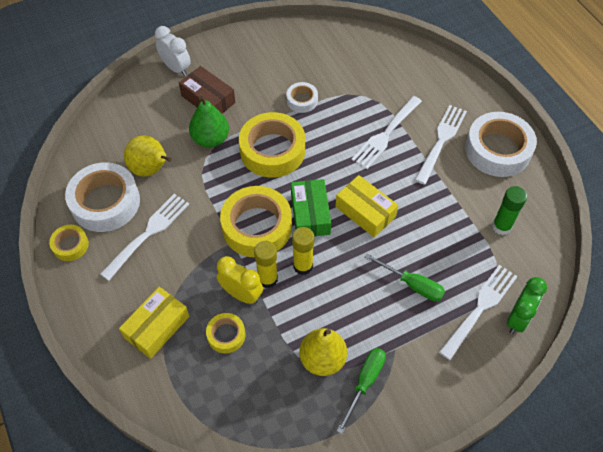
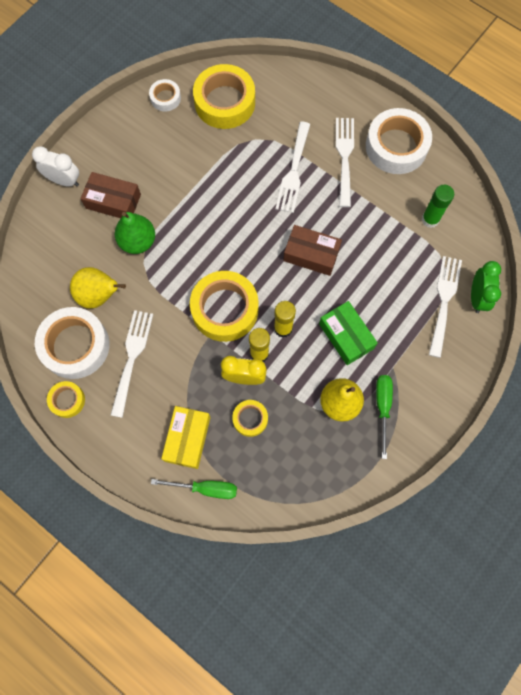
camera: 25 degrees left, 15 degrees up
yellow tape [239,112,305,178] -> yellow tape moved to [193,64,255,129]
white tape [286,82,318,113] -> white tape moved to [149,79,181,112]
green box [291,179,331,237] -> green box moved to [319,301,378,365]
yellow box [335,175,398,237] -> brown box [283,225,342,276]
green screwdriver [364,254,445,301] -> green screwdriver moved to [151,479,237,499]

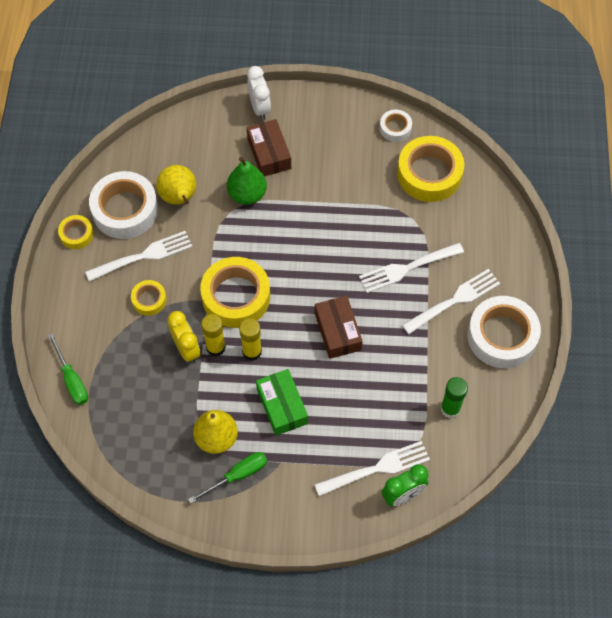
camera: 55 degrees right, 10 degrees down
yellow box [161,406,210,469] -> none
yellow tape [232,400,268,437] -> yellow tape moved to [131,280,167,316]
green box [319,301,378,365] -> green box turned 45 degrees counterclockwise [256,369,308,436]

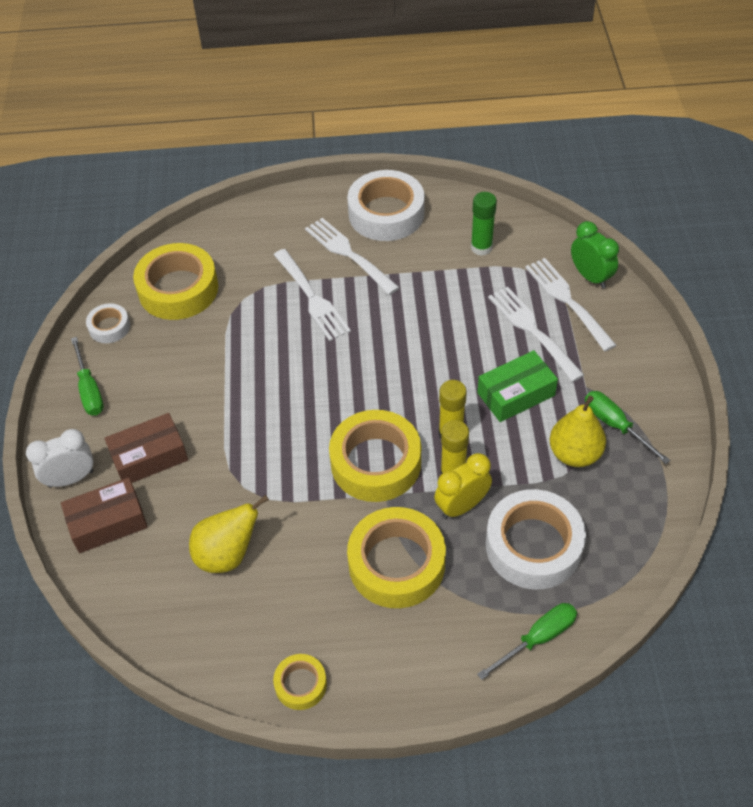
camera: 95 degrees left, 10 degrees down
white fork [85,231,192,282] -> white fork moved to [488,287,584,382]
white tape [89,171,158,239] -> white tape moved to [486,489,586,589]
yellow tape [131,280,167,316] -> yellow tape [347,507,446,608], size x1.99
green pear [227,157,267,205] -> none
brown box [315,296,363,359] -> brown box moved to [61,478,148,553]
none -> green screwdriver [71,337,104,415]

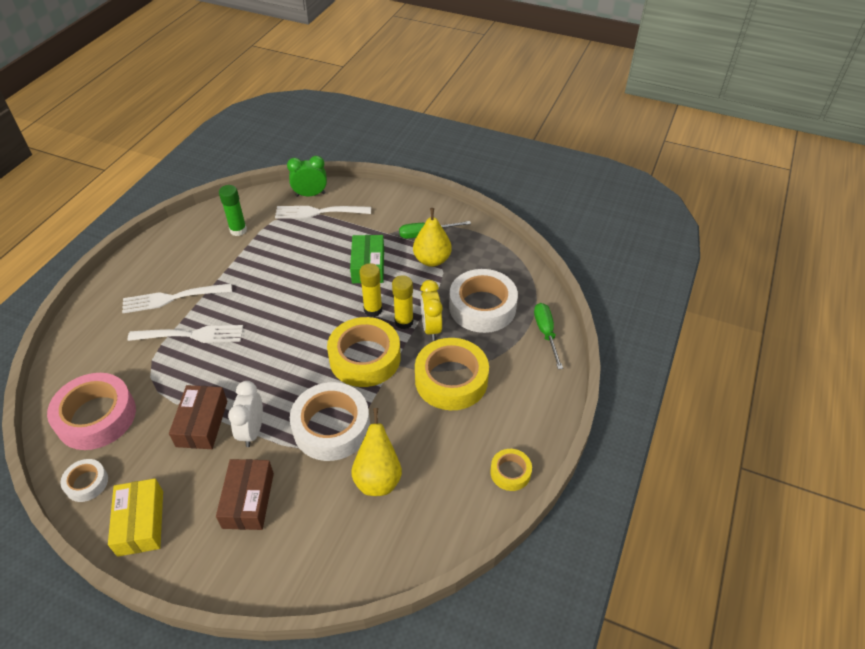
camera: 65 degrees left, 5 degrees down
white clock [26,429,94,488] -> white clock moved to [228,381,263,447]
brown box [61,478,148,553] -> brown box moved to [169,385,227,449]
green screwdriver [71,337,104,415] -> yellow box [108,478,163,557]
yellow tape [133,243,218,320] -> pink tape [47,373,136,450]
white tape [347,170,425,241] -> white tape moved to [290,382,370,461]
white fork [488,287,584,382] -> none

